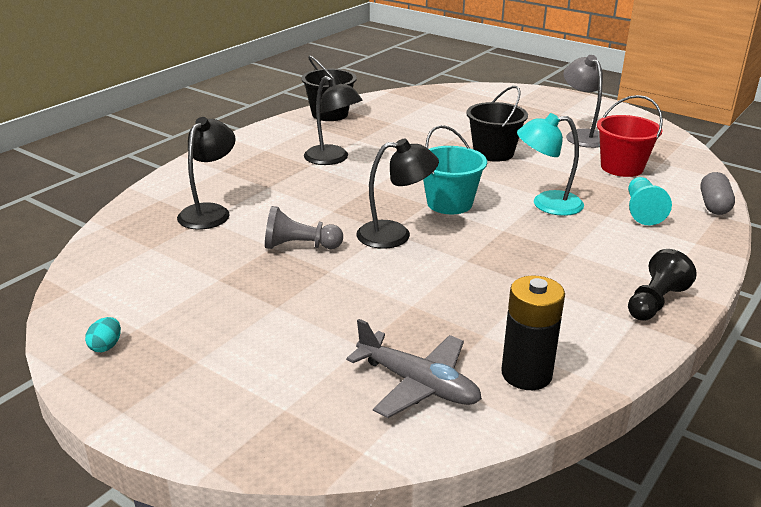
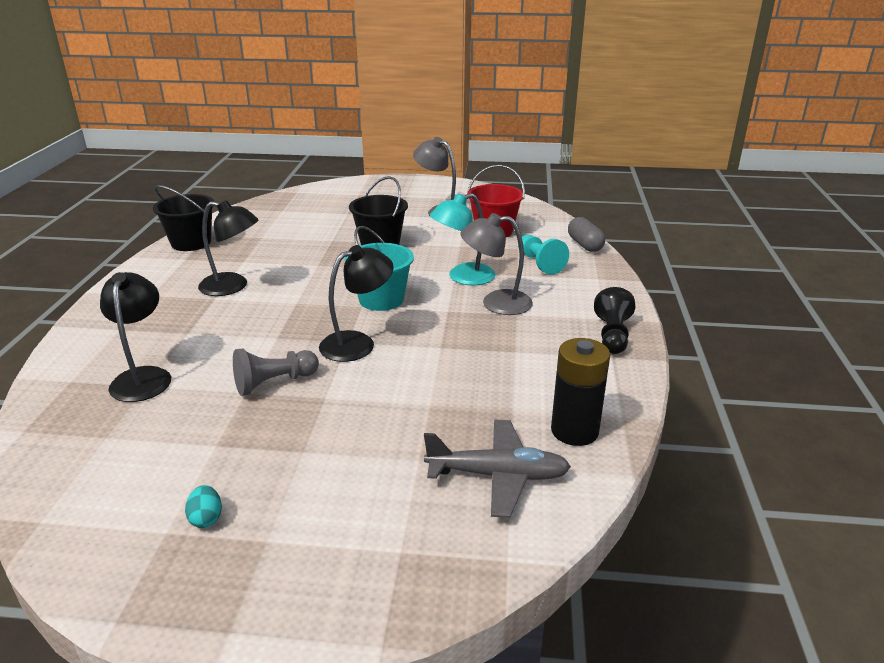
camera: 30 degrees left, 0 degrees up
turquoise egg [85,317,121,352] -> turquoise egg moved to [185,485,222,528]
none -> grey lamp [460,213,533,315]

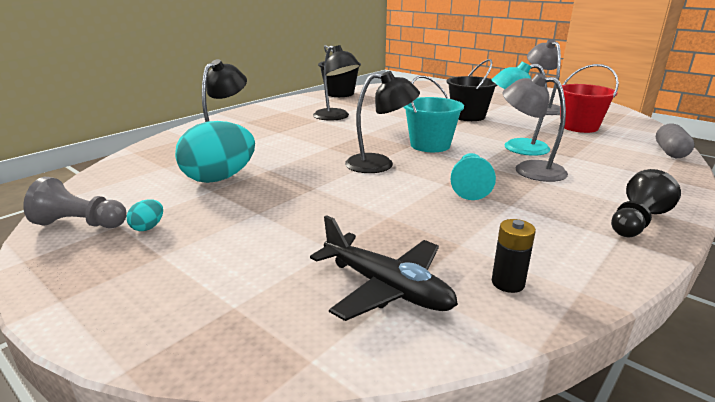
camera: 35 degrees right, 5 degrees down
grey pawn [233,348,319,396] -> grey pawn moved to [23,177,127,228]
grey plane [424,420,571,518] -> black plane [310,215,458,321]
turquoise pawn [518,235,569,275] -> turquoise pawn moved to [451,153,496,200]
black battery [551,338,610,446] -> black battery [492,219,536,293], size x0.57
none -> turquoise egg [175,121,255,183]

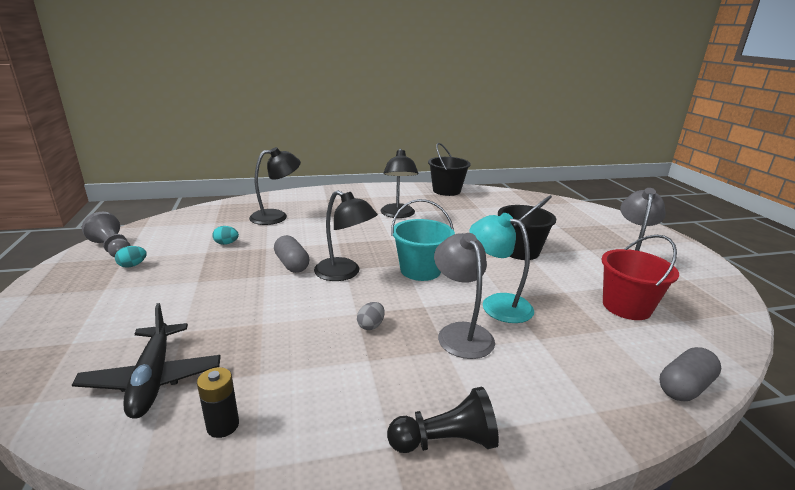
camera: 35 degrees right, 0 degrees up
turquoise egg [175,121,255,183] -> turquoise egg [212,226,239,245], size x0.40
turquoise pawn [451,153,496,200] -> grey egg [357,302,385,330]
none -> grey capsule [274,235,309,273]

